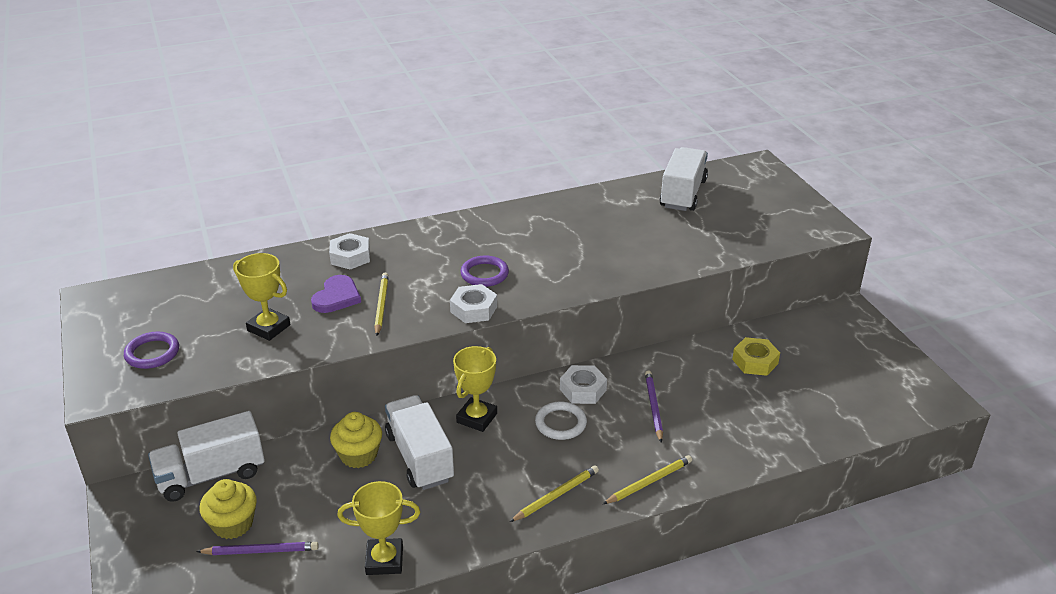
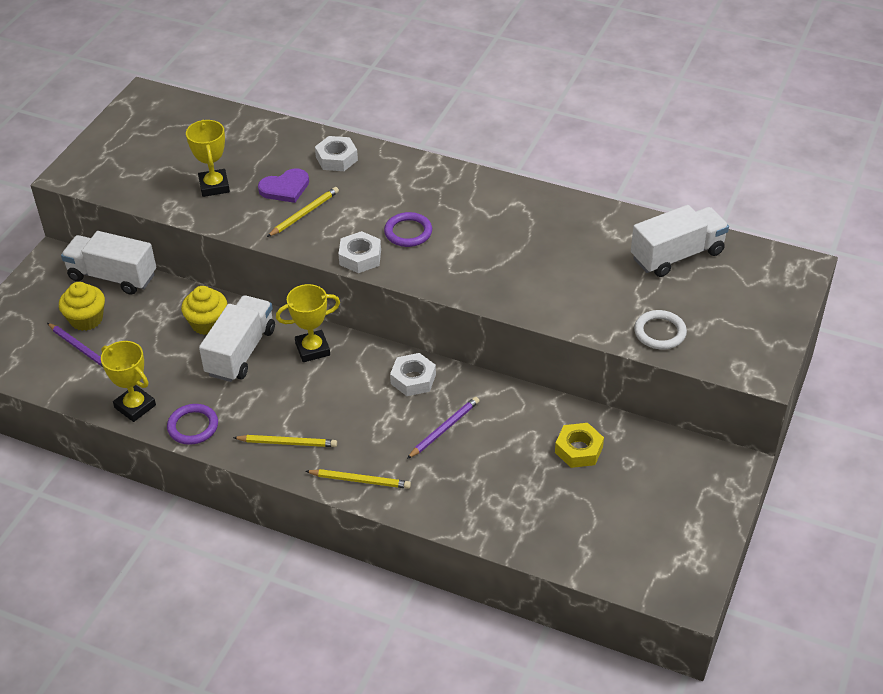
camera: 45 degrees right, 10 degrees up
purple ring [124,332,179,369] -> purple ring moved to [167,404,218,445]
white ring [535,401,587,440] -> white ring moved to [634,310,687,350]

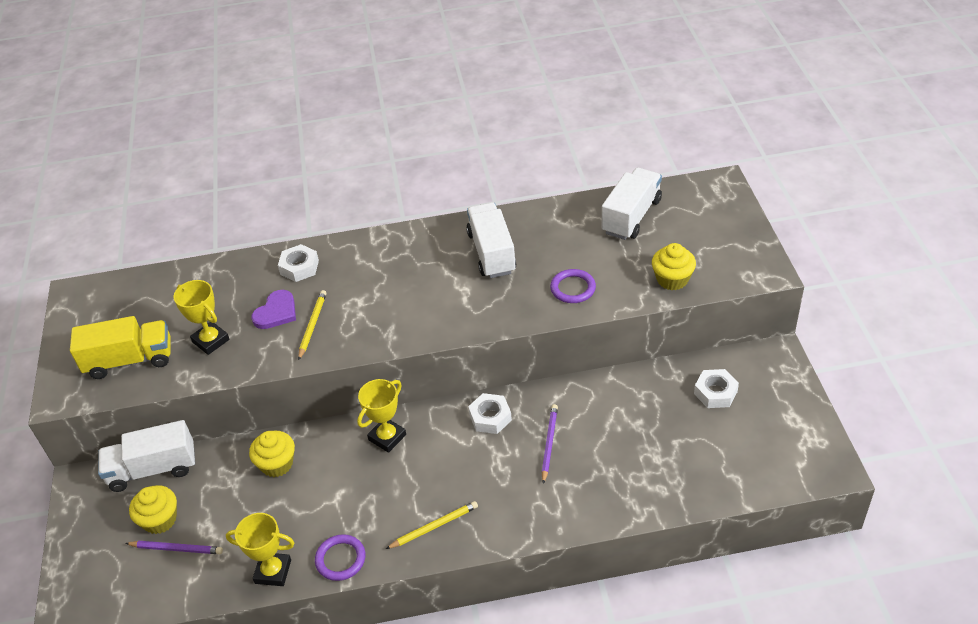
camera: 30 degrees left, 0 degrees up
white truck [199,295,275,382] -> white truck moved to [466,202,516,278]
yellow pencil [305,469,411,489] -> none
white nut [338,231,381,273] -> white nut moved to [694,369,739,408]
purple ring [384,212,432,247] -> purple ring moved to [550,269,596,303]
yellow nut [555,423,604,468] -> none
white ring [634,310,687,350] -> yellow cupcake [652,243,696,290]
none -> yellow truck [70,316,171,379]

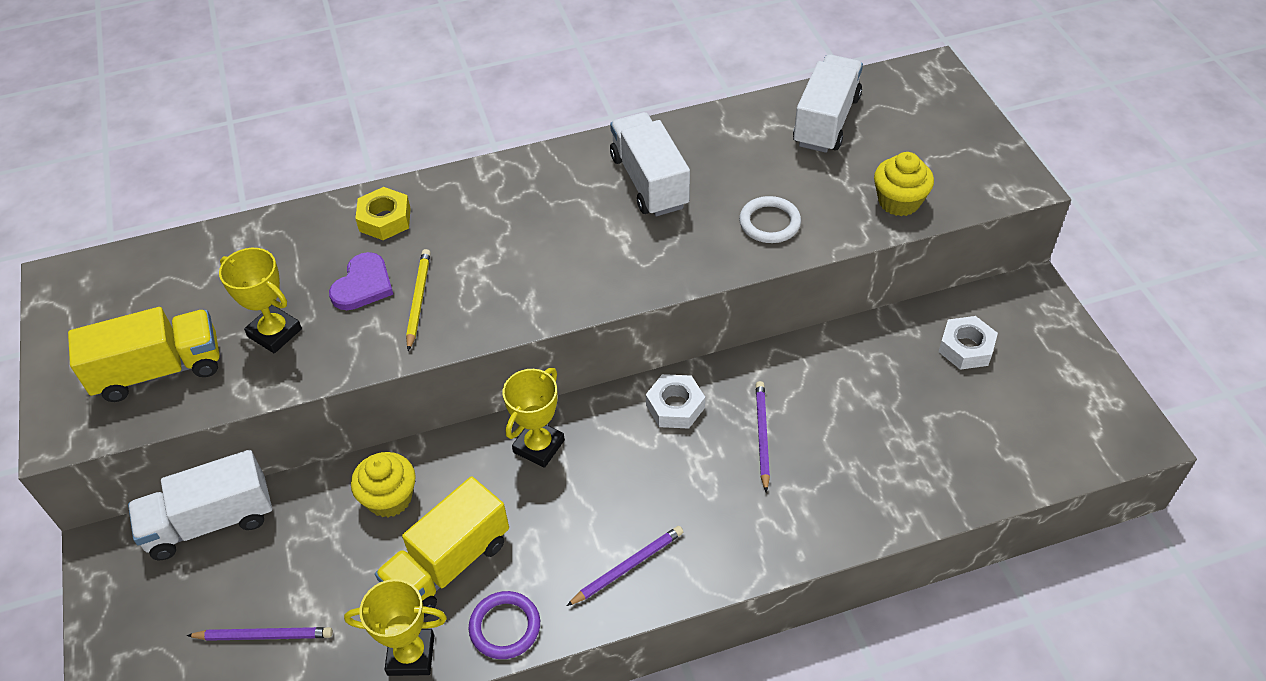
camera: 10 degrees left, 5 degrees up
yellow cupcake [129,485,177,534] -> none
white nut [278,244,319,282] -> yellow nut [355,187,411,240]
yellow pencil [386,501,478,549] -> purple pencil [567,526,683,606]
purple ring [550,269,596,303] -> white ring [739,196,801,243]
none -> yellow truck [375,476,509,617]

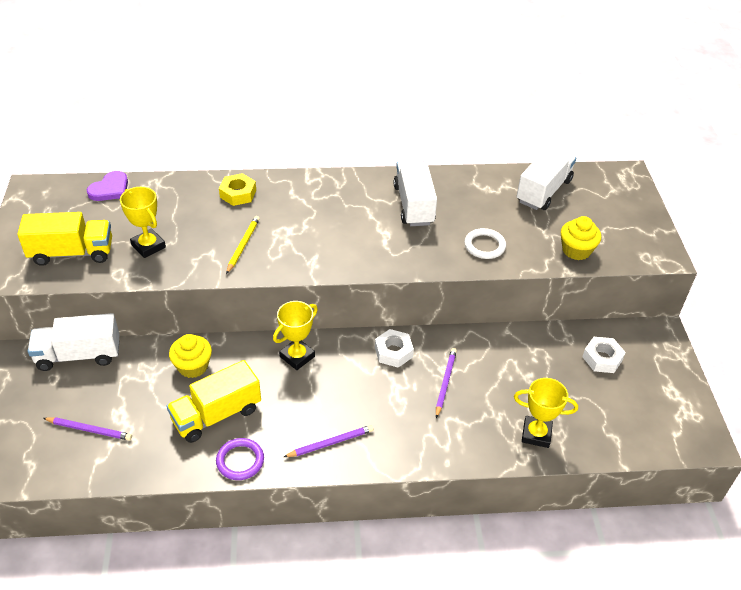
camera: 10 degrees right, 5 degrees down
purple heart [329,252,393,310] -> purple heart moved to [87,171,128,201]
yellow trophy [344,579,447,676] -> yellow trophy moved to [514,378,578,448]

